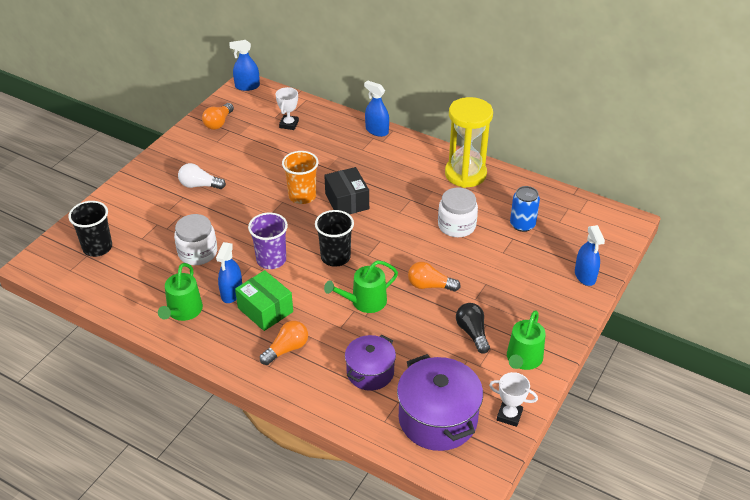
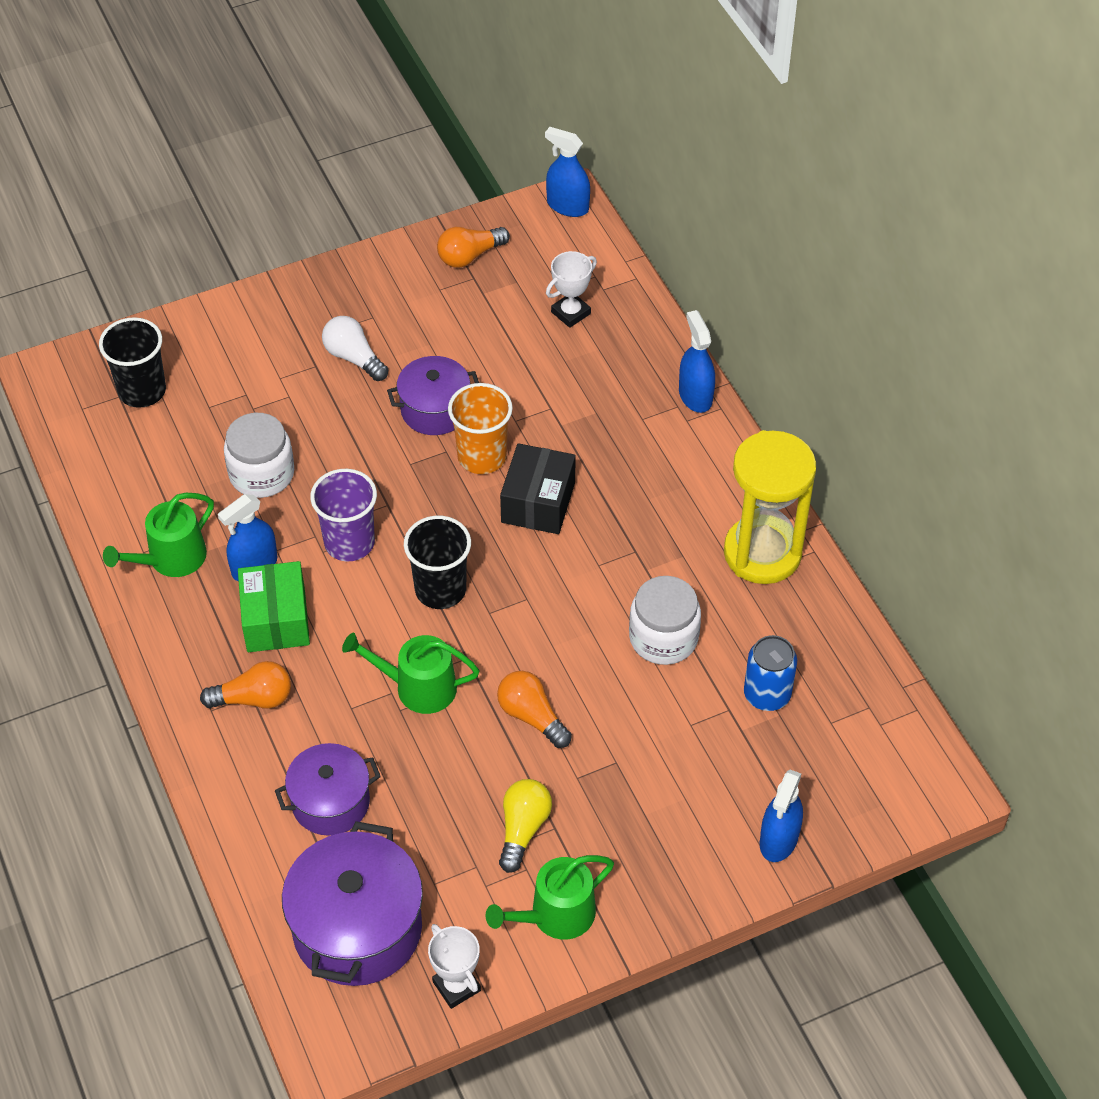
camera: 35 degrees right, 10 degrees up
black light bulb [456,303,490,354] -> yellow light bulb [499,779,552,873]
none -> purple pot [387,356,479,435]

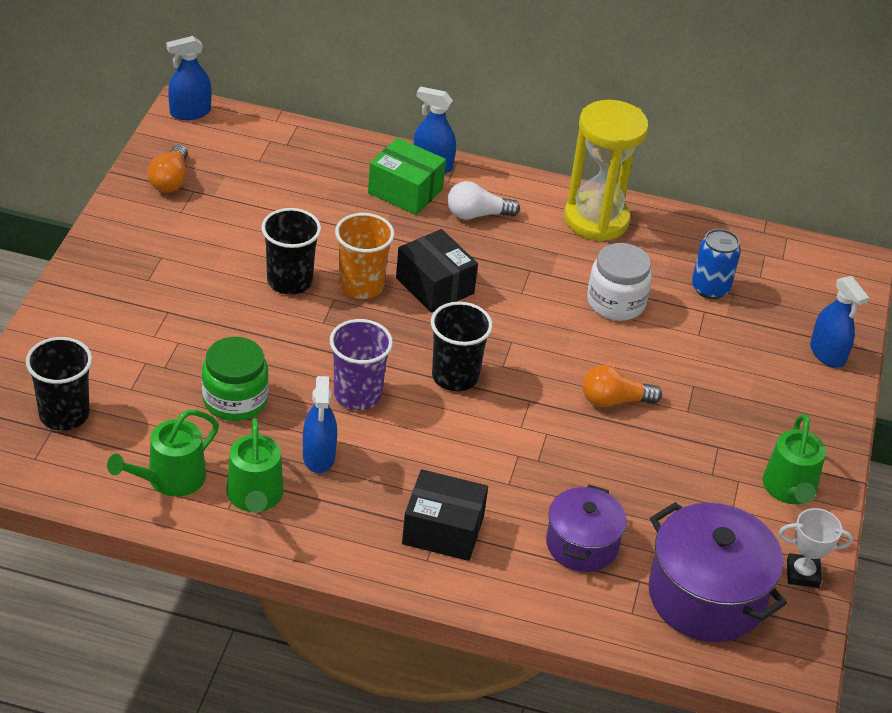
camera: 55 degrees left, 10 degrees down
orange light bulb [200,661,291,709] -> black box [402,469,488,561]
white jar [224,413,294,498] -> green jar [202,337,269,421]
green box [238,561,310,652] -> green box moved to [368,138,446,215]
white light bulb [322,316,388,381] -> white light bulb moved to [447,181,520,220]
green watering can [342,633,479,714] -> green watering can moved to [107,410,219,497]
purple pot [387,356,479,435] -> black cup [261,208,321,295]
yellow light bulb [499,779,552,873] -> none
white trophy [546,251,597,328] -> none

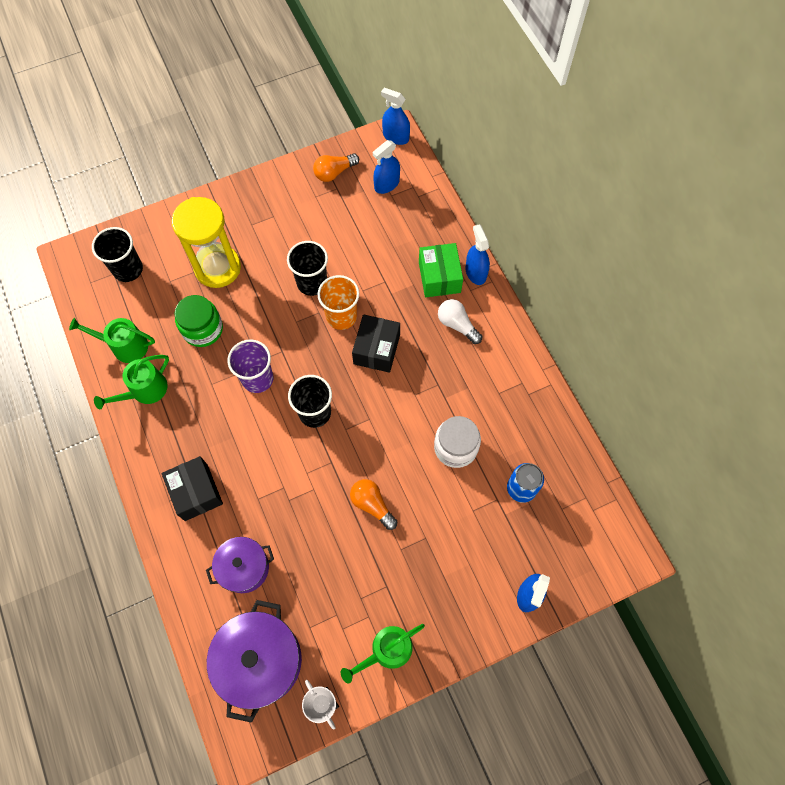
camera: 55 degrees right, 25 degrees up
blue spray bottle [303,376,337,473] -> blue spray bottle moved to [373,140,400,194]
yellow hourglass [564,100,648,242] -> yellow hourglass moved to [171,197,241,288]

